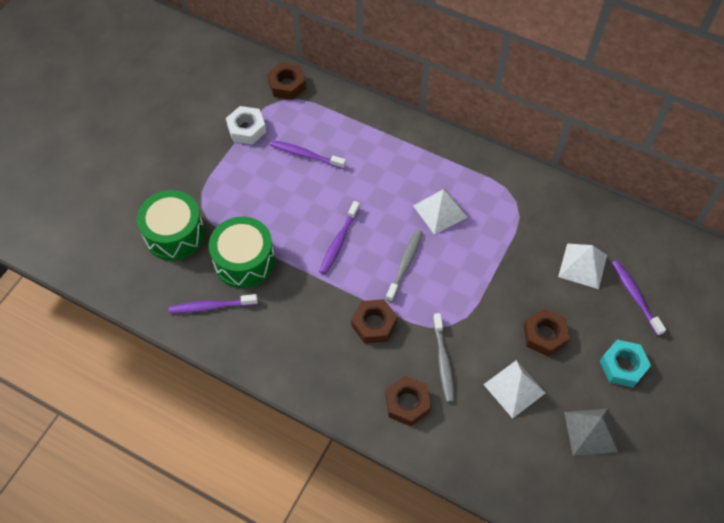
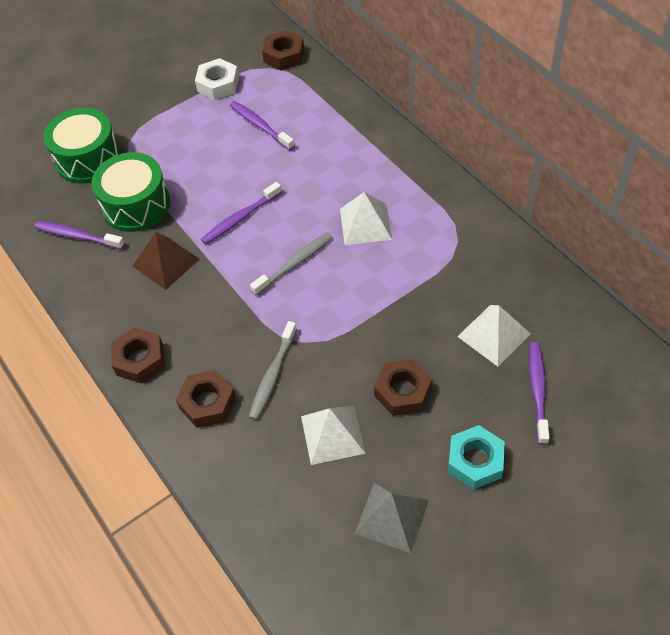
camera: 30 degrees right, 5 degrees down
brown nut [351,299,397,343] -> brown nut moved to [111,327,165,383]
none -> brown pyramid [133,232,200,290]

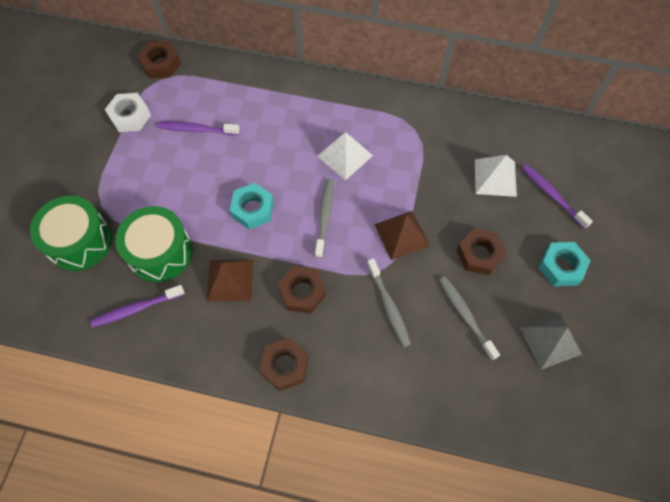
camera: 45 degrees left, 10 degrees up
brown nut [176,370,236,428] -> brown nut moved to [278,266,326,314]
purple toothbrush [201,182,282,245] -> turquoise nut [230,183,274,229]
white pyramid [301,406,366,465] -> grey toothbrush [439,277,500,361]
none -> brown pyramid [374,211,430,260]

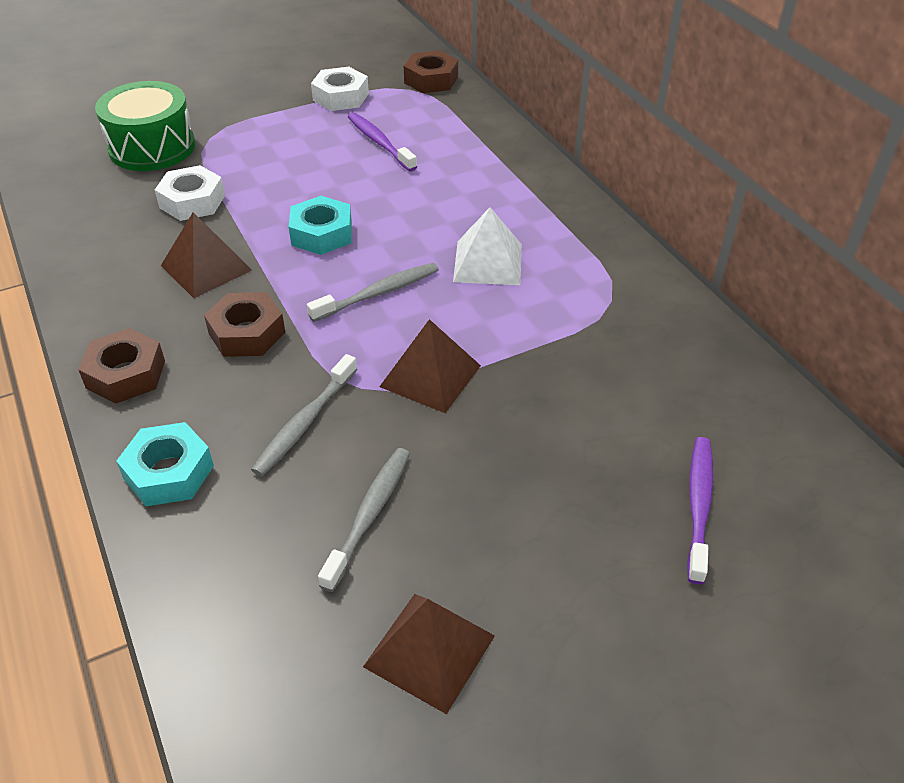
camera: 50 degrees right, 20 degrees down
purple toothbrush [90,285,185,328] -> none
green drum [115,206,193,282] -> white nut [155,165,225,221]
brown nut [457,228,506,275] -> none
white pyramid [475,155,517,197] -> none
grey pyramid [520,313,582,370] -> brown pyramid [363,594,495,714]
turquoise nut [538,242,591,286] -> turquoise nut moved to [116,422,214,506]

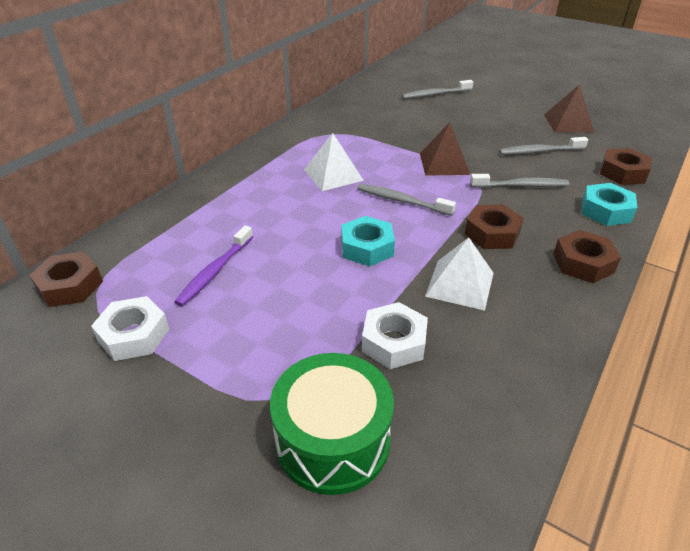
camera: 120 degrees left, 5 degrees down
brown pyramid [161,212,252,298] -> white pyramid [425,237,494,311]
purple toothbrush [687,437,713,584] -> grey toothbrush [402,80,473,99]
none -> brown nut [600,148,652,185]

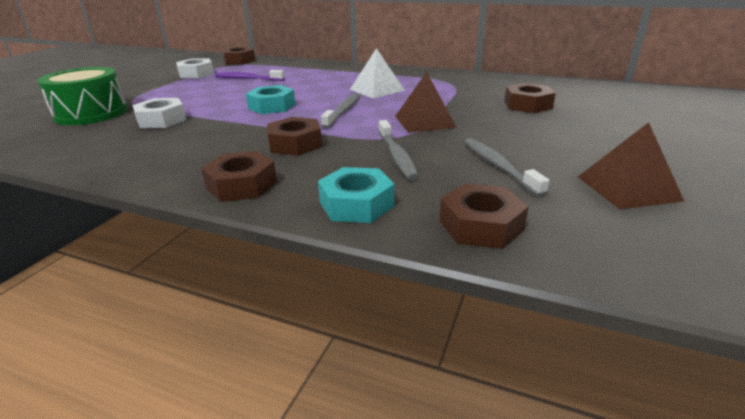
camera: 80 degrees right, 10 degrees down
grey toothbrush [402,80,473,99] -> none
white pyramid [425,237,494,311] -> none
none -> brown nut [504,83,556,113]

